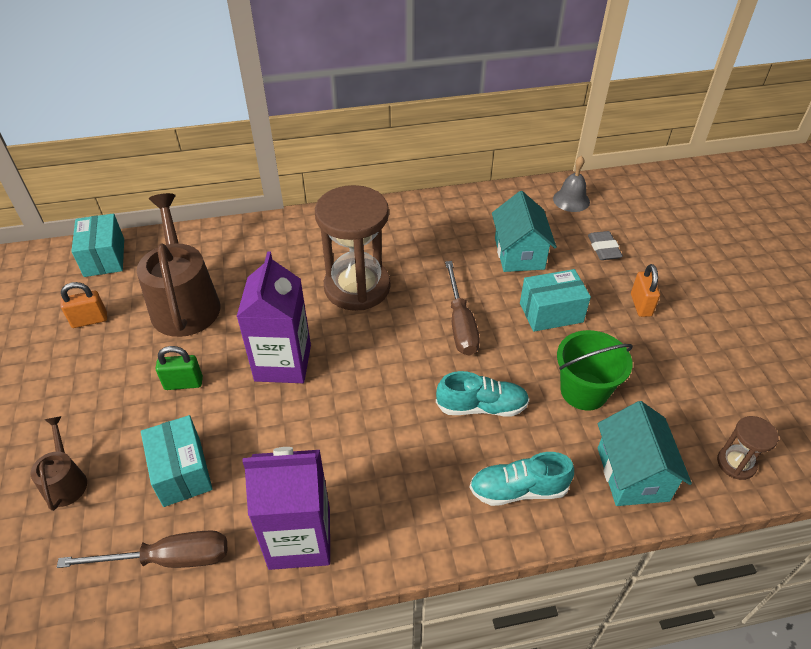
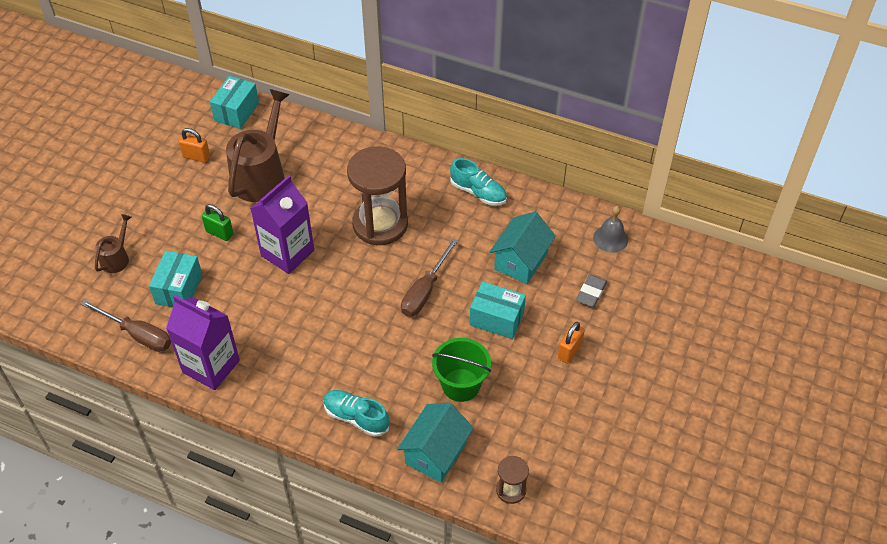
camera: 35 degrees right, 5 degrees up
turquoise shoe [436,371,529,416] -> turquoise shoe moved to [450,158,507,206]

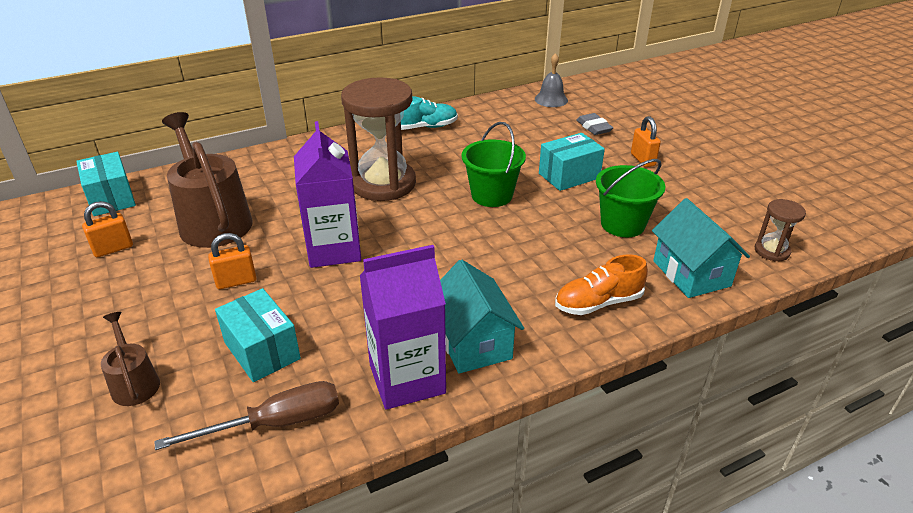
camera: 50 degrees left, 15 degrees down
green padlock [202,204,234,241] -> orange padlock [208,233,257,289]
turquoise shoe [323,390,389,437] -> orange shoe [555,254,648,315]
brown screwdriver [401,238,458,317] -> green bucket [461,122,526,207]
turquoise house [490,212,556,284] -> turquoise house moved to [440,260,524,373]

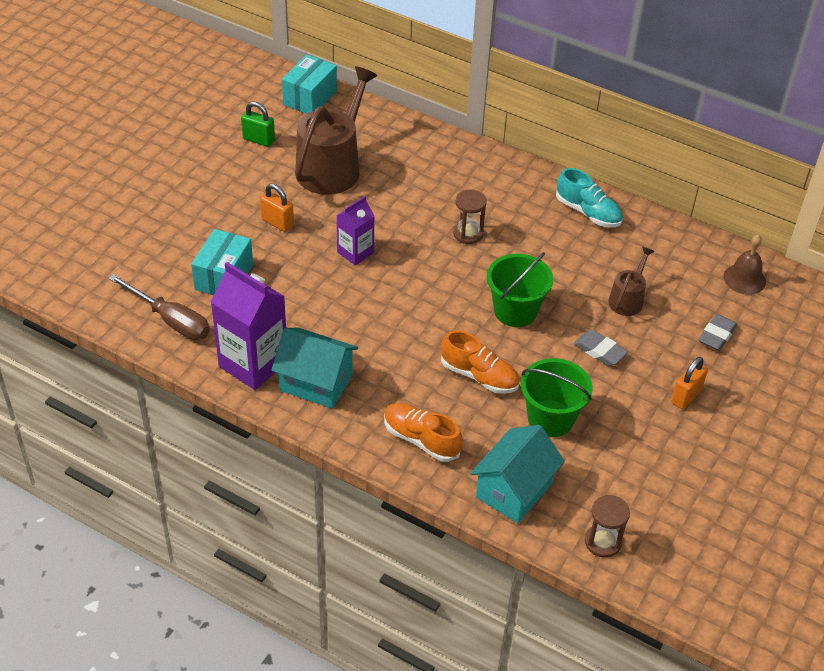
camera: 55 degrees right, 10 degrees up
orange padlock [82,201,133,257] -> green padlock [241,101,275,147]
brown watering can [101,312,160,406] -> brown watering can moved to [608,247,654,316]
purple carton [294,121,361,268] -> purple carton [336,196,374,265], size x0.58
brown hourglass [341,77,416,201] -> brown hourglass [453,189,487,244], size x0.46
turquoise house [440,260,524,373] -> turquoise house turned 75 degrees clockwise [271,328,358,409]
grey bell [535,53,568,107] -> brown bell [723,235,766,295]
turquoise box [539,133,605,191] -> grey eraser [574,330,628,366]
none -> orange shoe [441,330,520,394]

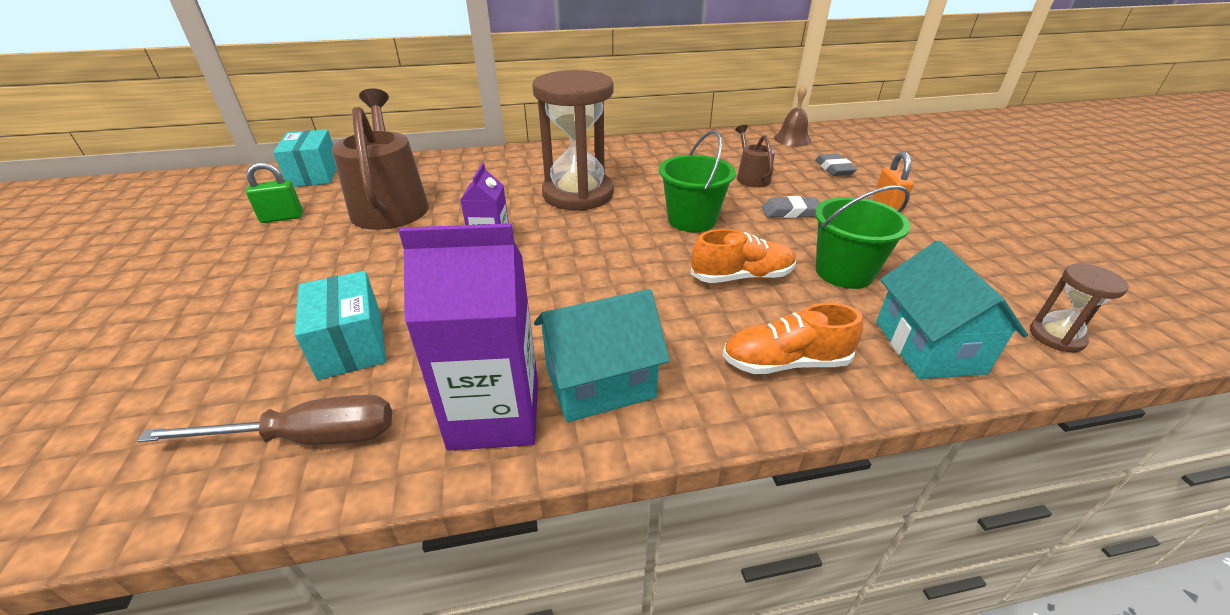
camera: 40 degrees left, 10 degrees down
orange padlock [260,183,294,232] -> none
brown hourglass [453,189,487,244] -> brown hourglass [533,70,614,211], size x2.19
turquoise shoe [556,168,623,227] -> none

